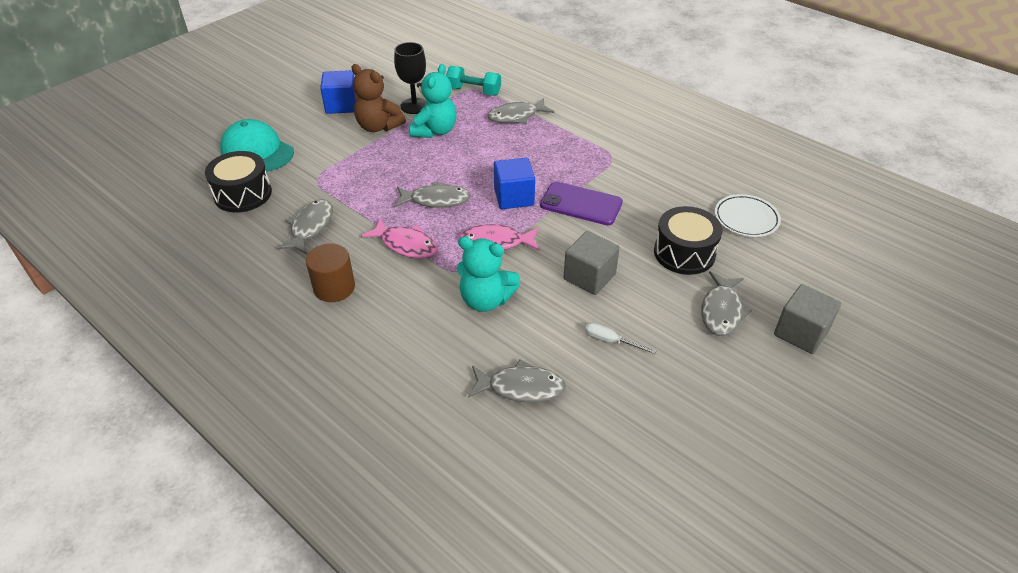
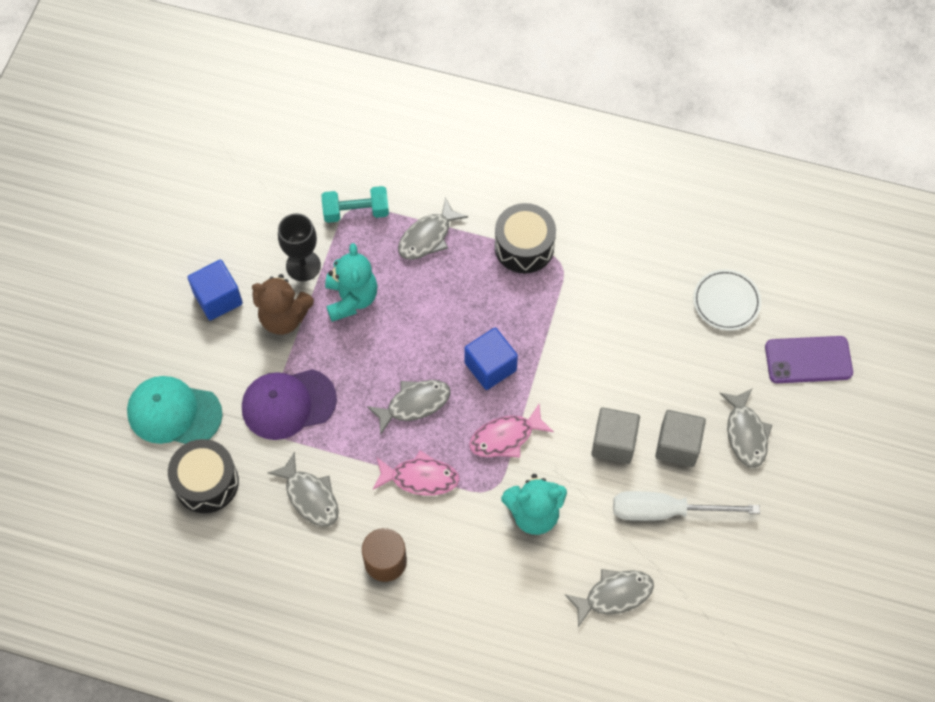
camera: 25 degrees left, 20 degrees up
grey fish [277,199,333,254] -> grey fish turned 150 degrees clockwise [267,452,339,526]
purple phone [540,182,623,225] -> purple phone moved to [765,336,853,383]
white screwdriver [585,323,656,354] -> white screwdriver [613,491,760,521], size x2.08
black drum [654,206,723,275] -> black drum moved to [494,203,556,274]
grey cube [774,284,841,354] -> grey cube moved to [655,410,706,467]
none -> purple cap [242,369,337,440]

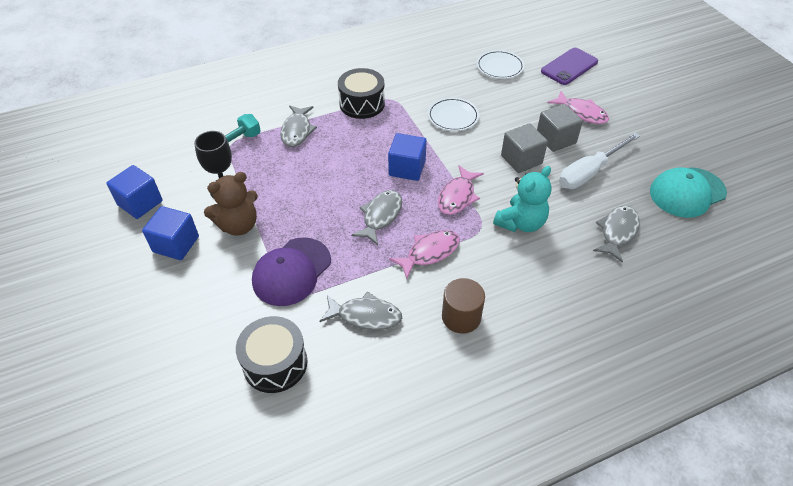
camera: 40 degrees left, 15 degrees down
turquoise cap [127,376,223,444] -> turquoise cap moved to [650,167,727,218]
turquoise teddy bear [325,243,378,322] -> none
grey fish [719,389,772,468] -> pink fish [548,91,609,124]
none -> blue cube [106,165,163,219]
none -> white plate [428,97,479,131]

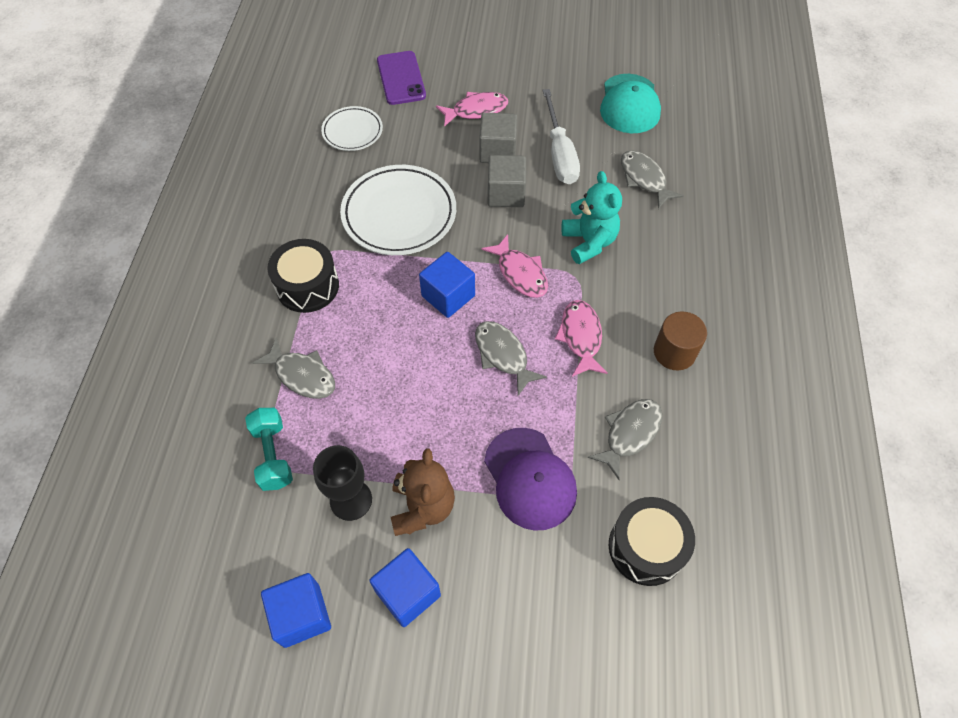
camera: 60 degrees left, 10 degrees up
white plate [428,97,479,131] -> white plate [340,165,456,255], size x1.76

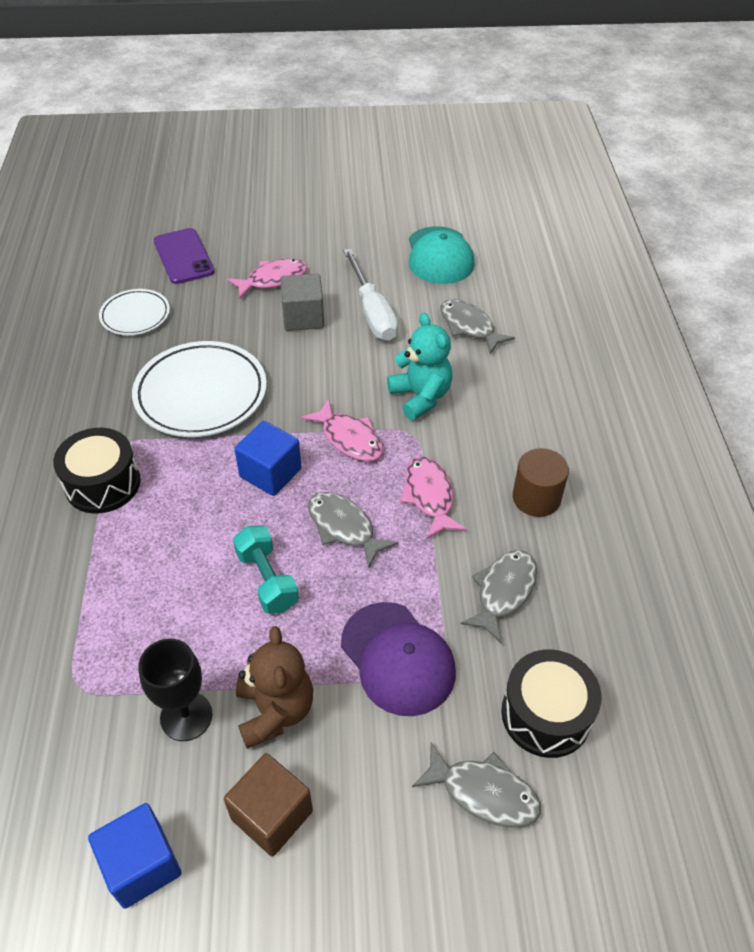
camera: 10 degrees left, 10 degrees down
turquoise dumbbell [245,408,293,491] -> turquoise dumbbell moved to [233,526,299,614]
grey fish [253,338,335,399] -> grey fish moved to [412,742,541,828]
blue cube [369,548,441,627] -> brown cube [224,753,313,856]
grey cube [488,155,526,207] -> none

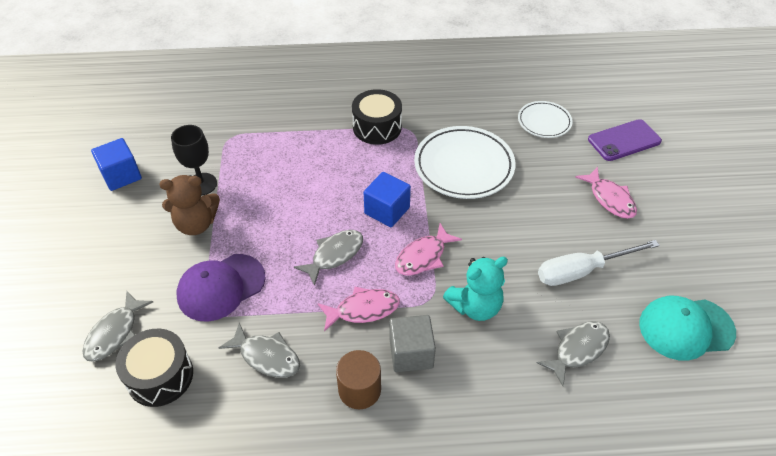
camera: 90 degrees right, 0 degrees up
brown cube [224,753,313,856] -> none
turquoise dumbbell [233,526,299,614] -> none
grey cube [280,274,324,331] -> grey cube moved to [390,315,436,372]

